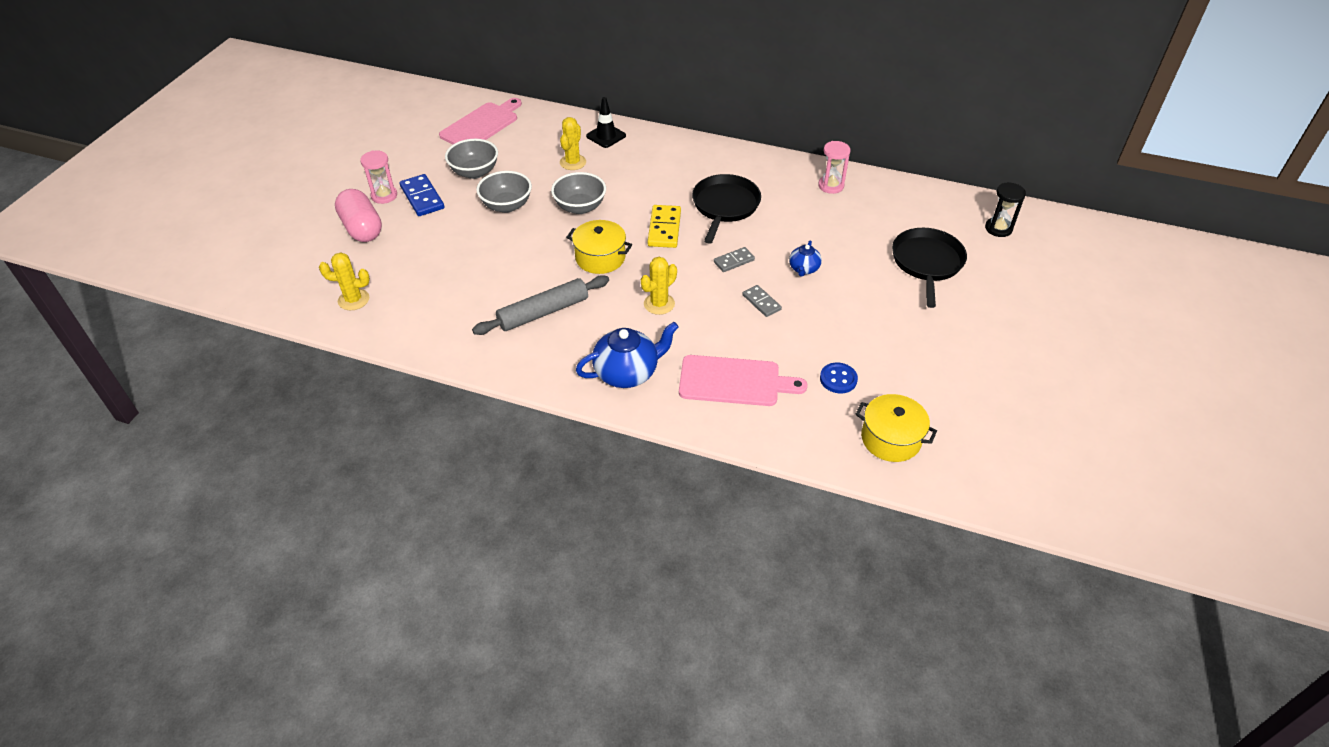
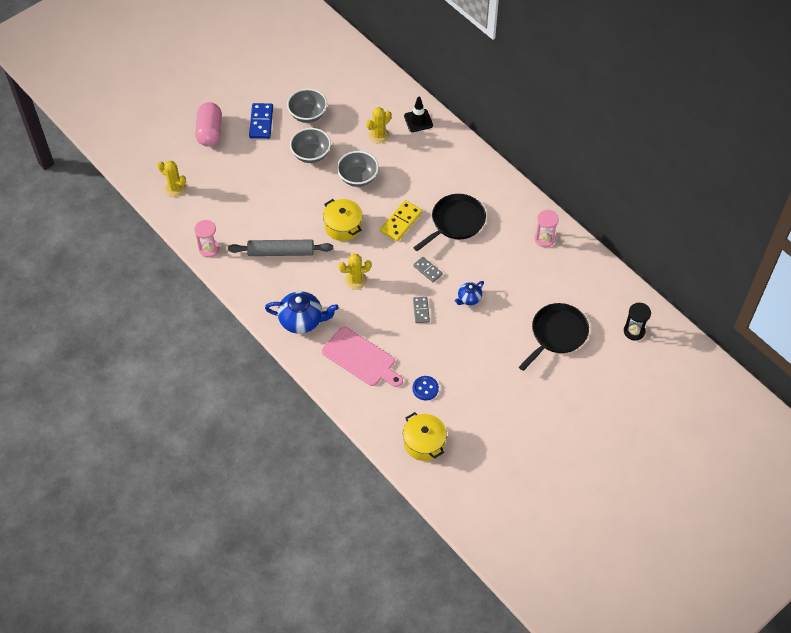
camera: 30 degrees right, 10 degrees up
pink hourglass [360,151,397,204] -> pink hourglass moved to [194,220,220,258]
pink cutting board [439,98,522,144] -> none
grey domino [714,247,755,272] -> grey domino turned 45 degrees clockwise [413,257,443,282]

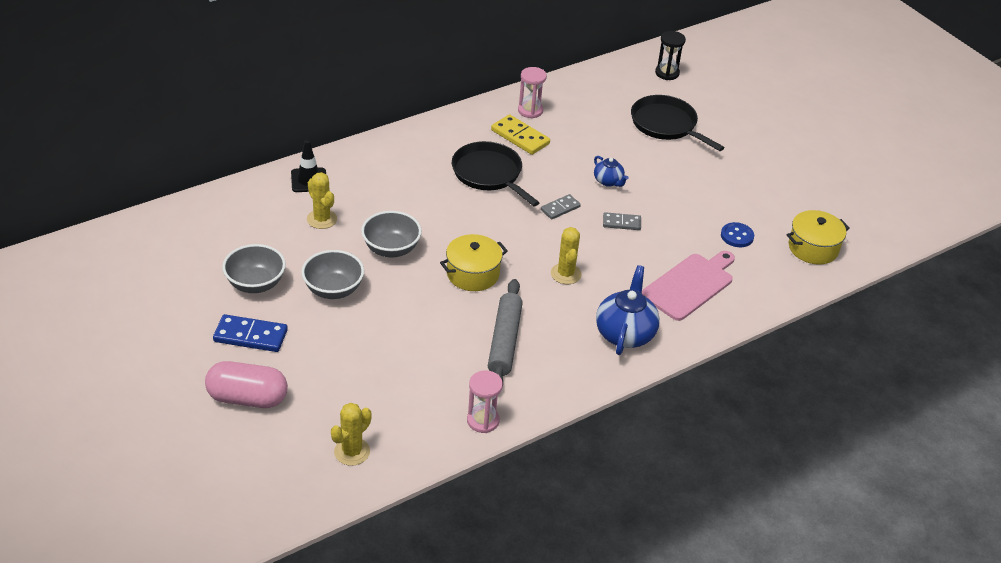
camera: 85 degrees left, 15 degrees down
yellow domino [380,200,422,241] -> yellow domino moved to [491,115,550,155]

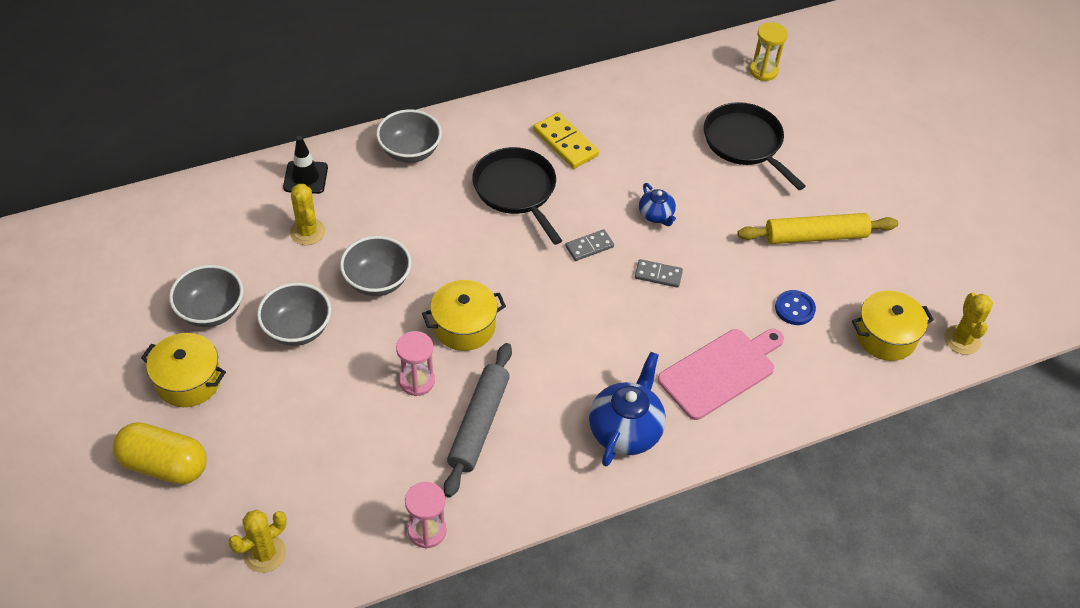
camera: 10 degrees right, 10 degrees up
pink capsule [205,361,288,408] -> yellow capsule [113,422,207,485]
blue domino [213,314,288,352] -> yellow pot [141,333,226,407]
pink hourglass [518,67,547,118] -> pink hourglass moved to [396,331,435,396]
yellow cactus [551,227,582,284] -> yellow cactus moved to [944,293,993,355]
black hourglass [655,31,686,80] -> yellow hourglass [749,22,788,81]
none -> grey bowl [376,109,442,163]
none -> yellow rolling pin [737,213,898,244]

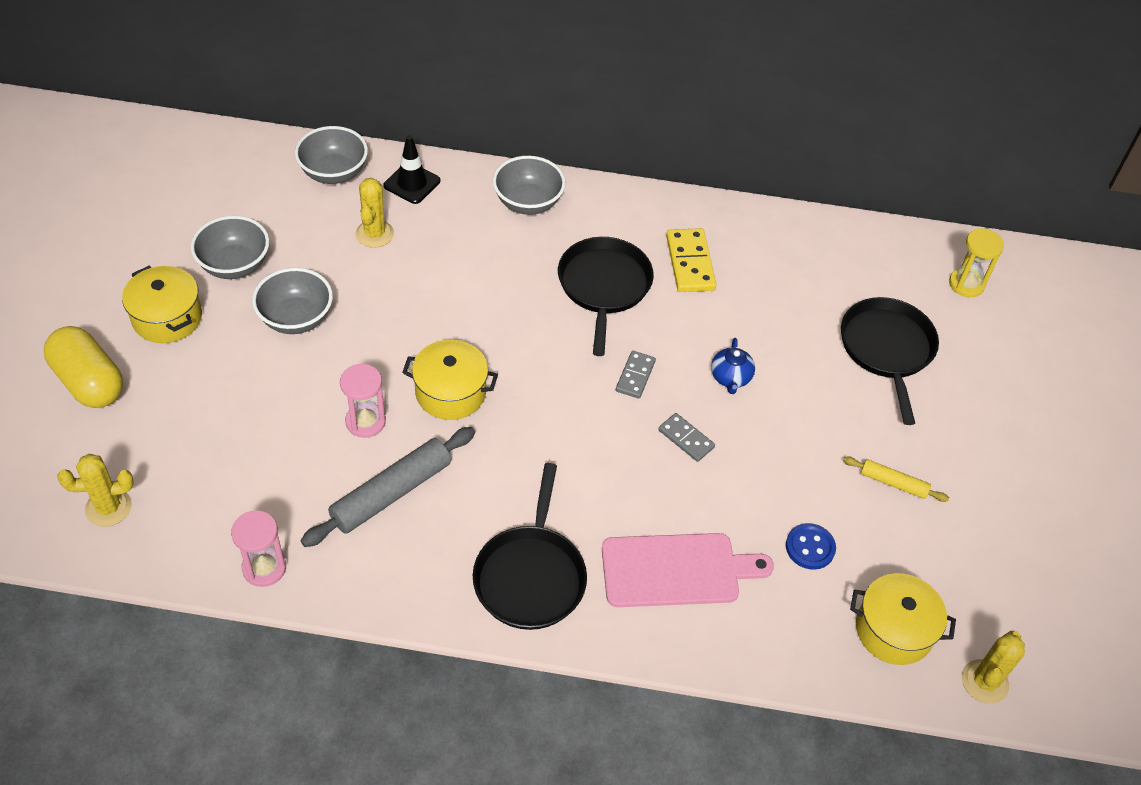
camera: 30 degrees right, 0 degrees up
grey bowl [340,236,411,296] -> grey bowl moved to [295,126,368,184]
grey domino [565,229,614,261] -> grey domino turned 75 degrees counterclockwise [616,351,656,399]
blue teapot [589,352,666,467] -> black pan [473,463,587,630]
yellow rolling pin [737,213,898,244] -> yellow rolling pin [843,456,949,502], size x0.54

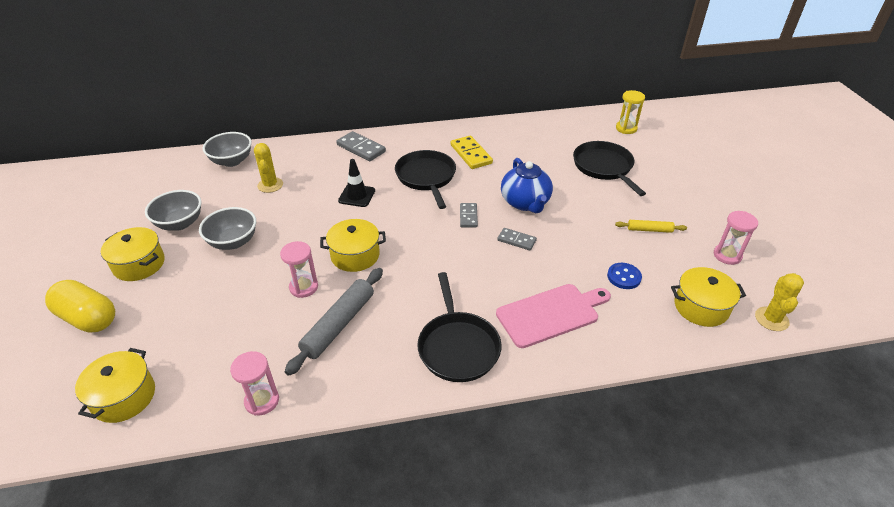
camera: 15 degrees left, 10 degrees down
yellow cactus [57,454,133,527] -> yellow pot [75,348,155,423]
black traffic cone [384,135,440,204] -> black traffic cone moved to [338,159,375,207]
grey bowl [493,156,566,215] -> grey domino [336,131,386,161]
blue teapot [711,338,755,394] -> blue teapot [501,158,553,213], size x1.82
none -> pink hourglass [714,211,758,265]

